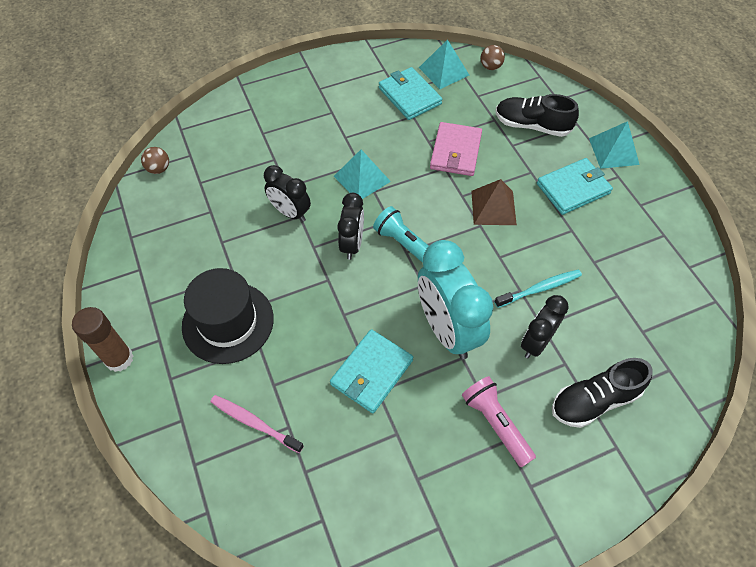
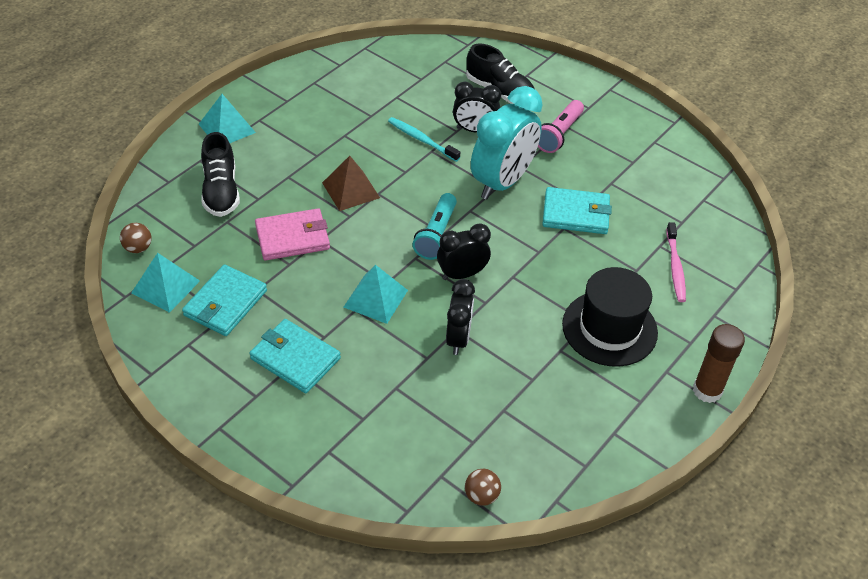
camera: 120 degrees left, 10 degrees down
turquoise wallet [537,158,613,215] -> turquoise wallet moved to [250,319,341,393]

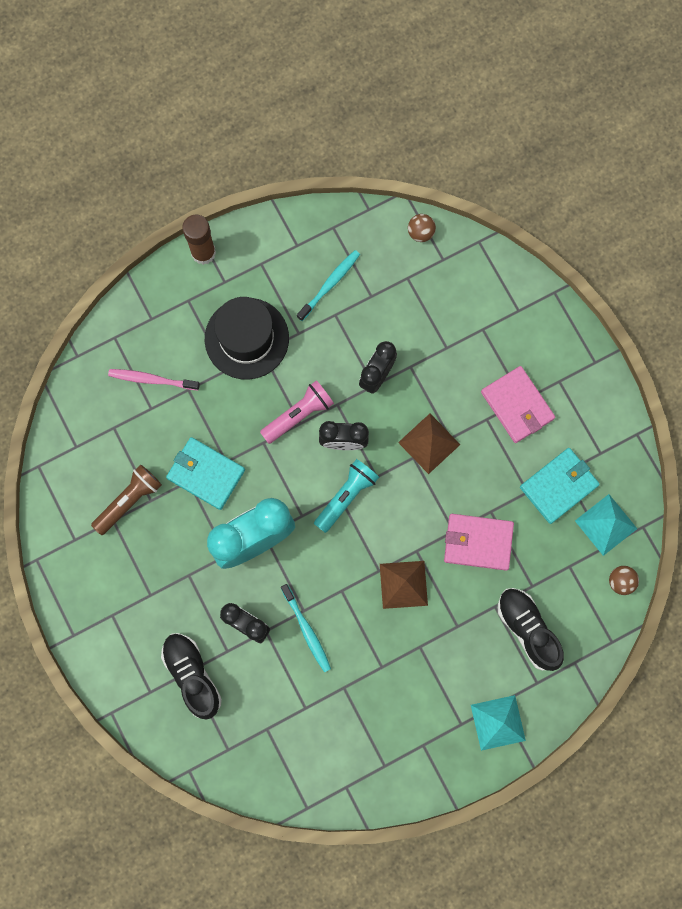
camera: 155 degrees left, 30 degrees up
black shoe [201,132,240,217] -> black shoe turned 45 degrees counterclockwise [498,588,564,671]
turquoise wallet [250,319,341,393] -> pink wallet [481,366,555,443]
turquoise pyramid [344,265,408,324] -> brown pyramid [398,414,460,474]
pink flashlight [538,100,584,153] -> pink flashlight moved to [260,380,334,444]
pink toothbrush [666,222,686,302] -> pink toothbrush turned 105 degrees counterclockwise [108,369,200,390]
none -> brown flashlight [91,464,162,535]
none -> turquoise toothbrush [297,250,360,321]

